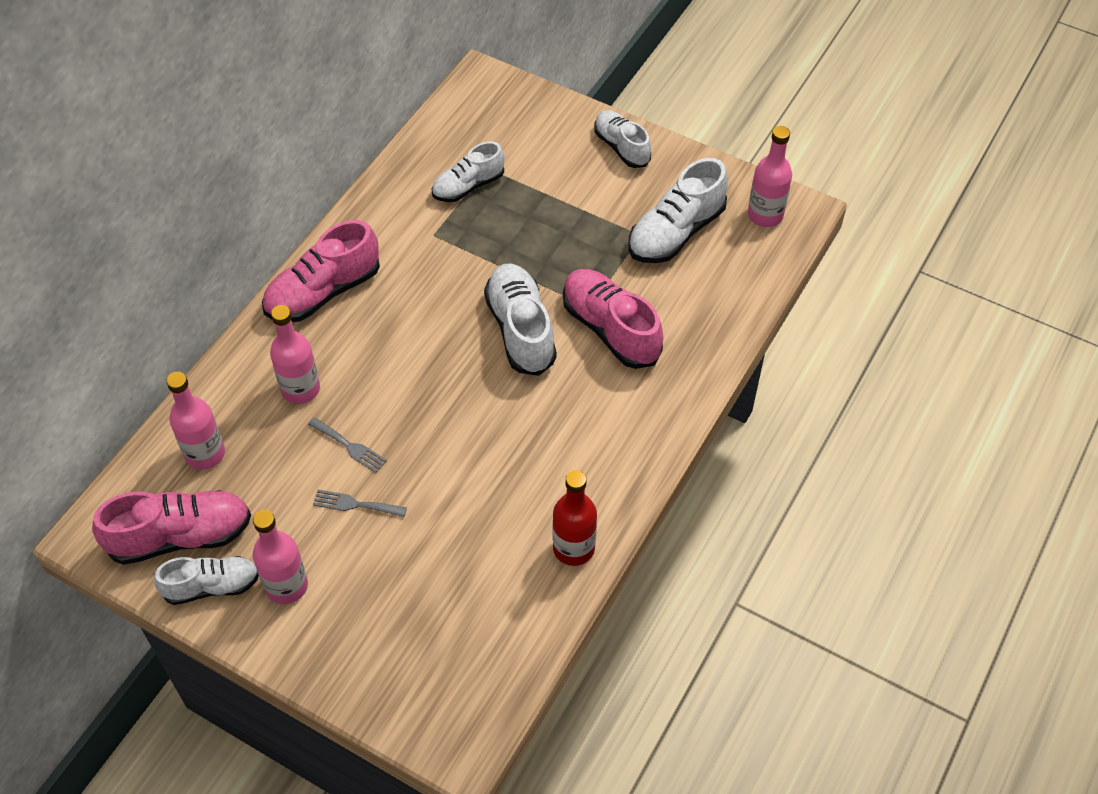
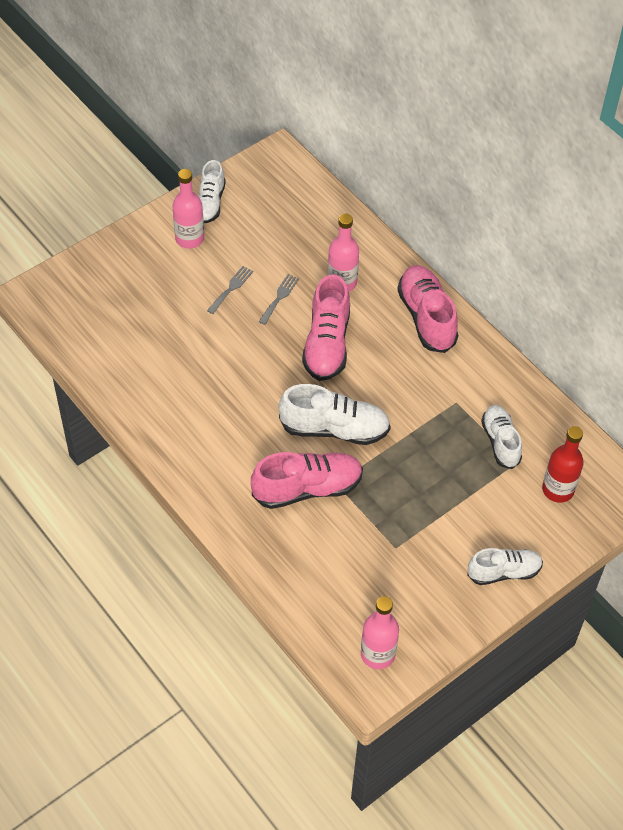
camera: 110 degrees right, 0 degrees up
pink shoe [92,490,251,565] -> pink shoe moved to [302,274,350,381]
pink bottle [166,372,225,470] -> none
grey fork [308,417,387,473] -> grey fork turned 150 degrees clockwise [259,274,299,325]
red bottle [553,470,597,566] -> red bottle moved to [542,426,584,503]
white shoe [629,158,728,263] -> none

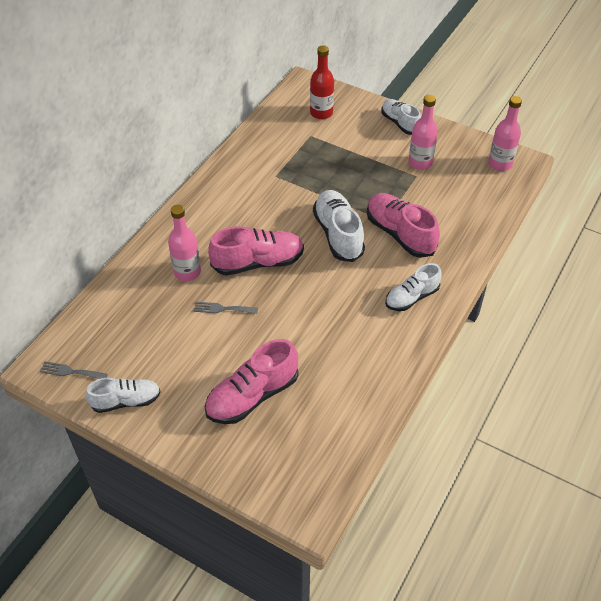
camera: 110 degrees left, 5 degrees down
pink bottle [172,169,204,249] -> pink bottle moved to [408,95,438,170]
grey fork [207,266,253,314] -> grey fork moved to [40,361,108,379]
pink shoe [397,265,458,353] -> pink shoe moved to [205,339,298,424]
white shoe [481,405,522,469] -> white shoe moved to [385,263,442,311]

